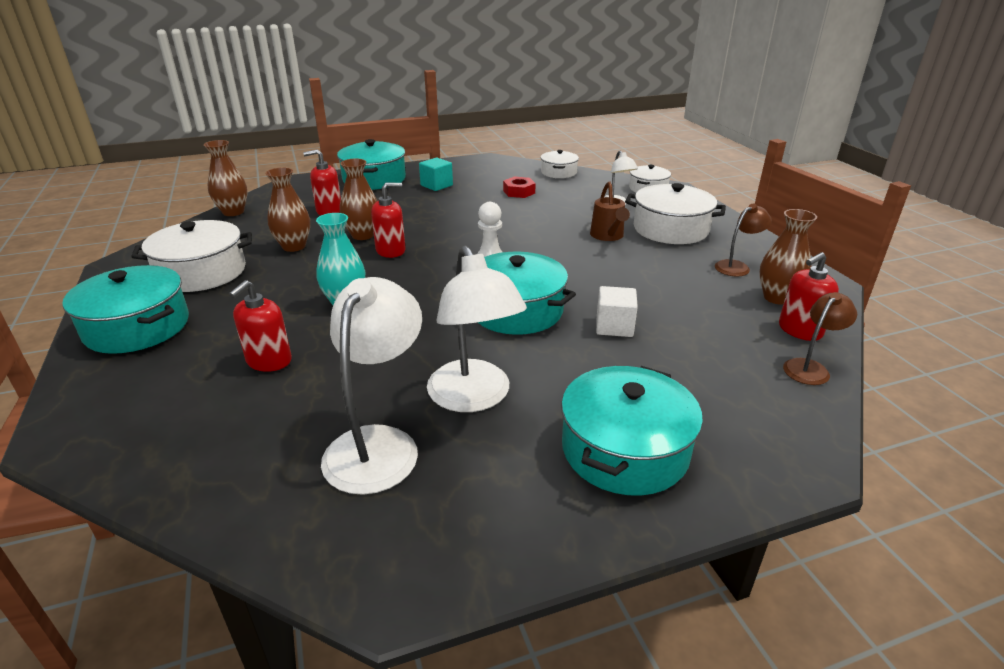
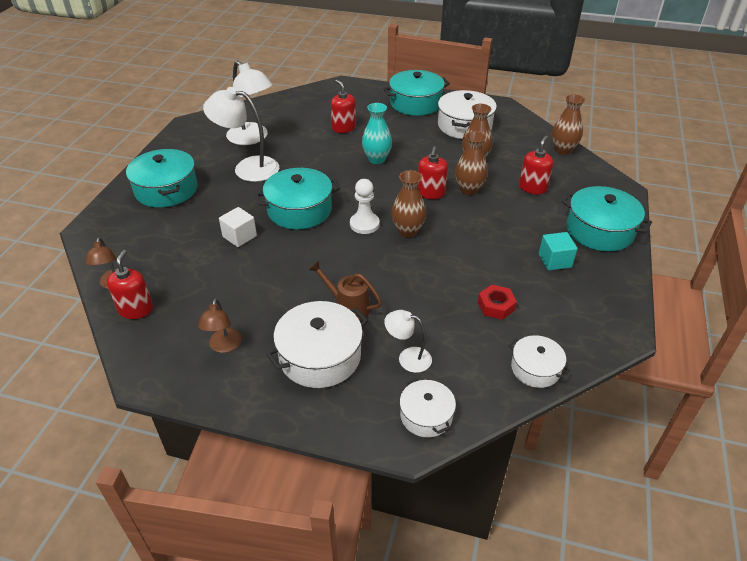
camera: 125 degrees right, 10 degrees up
brown vase [759,209,817,305] -> brown vase moved to [391,170,426,237]

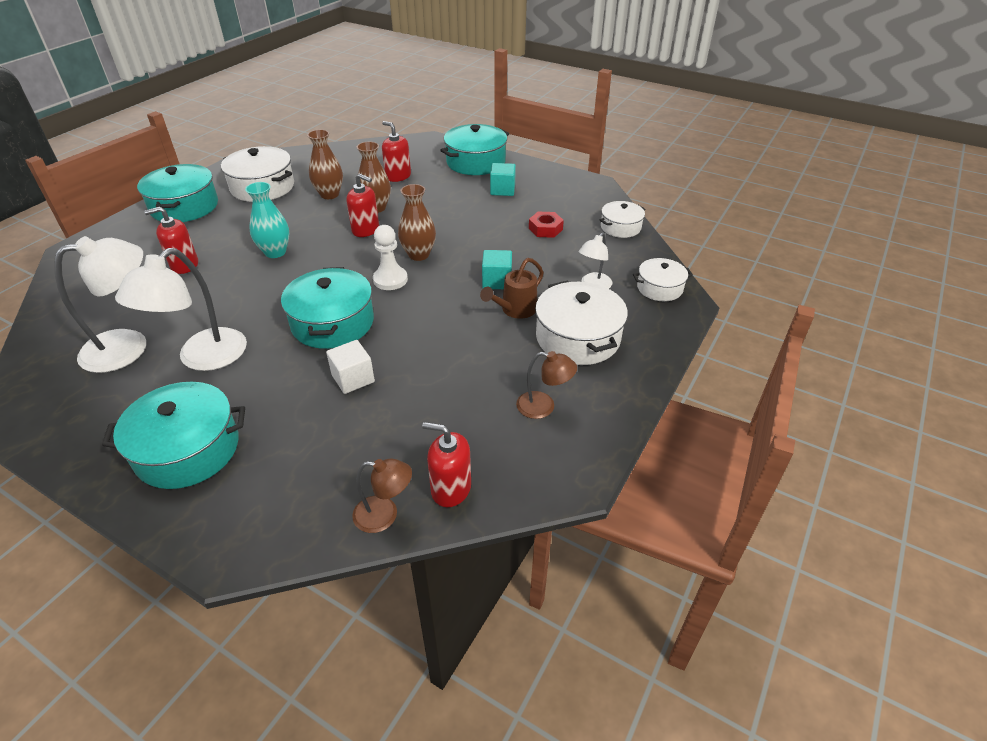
camera: 75 degrees left, 0 degrees up
brown vase [552,94,585,155] -> none
none -> turquoise cube [482,250,512,289]

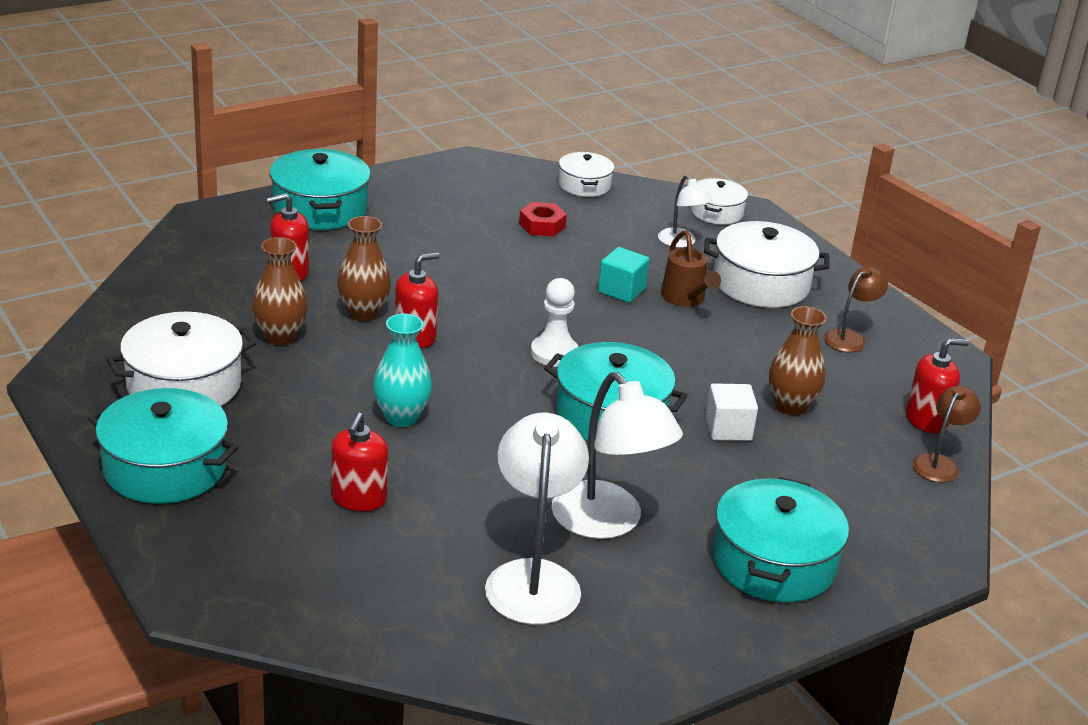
camera: 65 degrees left, 10 degrees down
brown vase [398,184,436,261] -> brown vase moved to [769,306,827,415]
red soap dispenser [422,422,471,507] -> red soap dispenser turned 150 degrees counterclockwise [906,338,969,433]
turquoise cube [490,163,516,196] -> none

